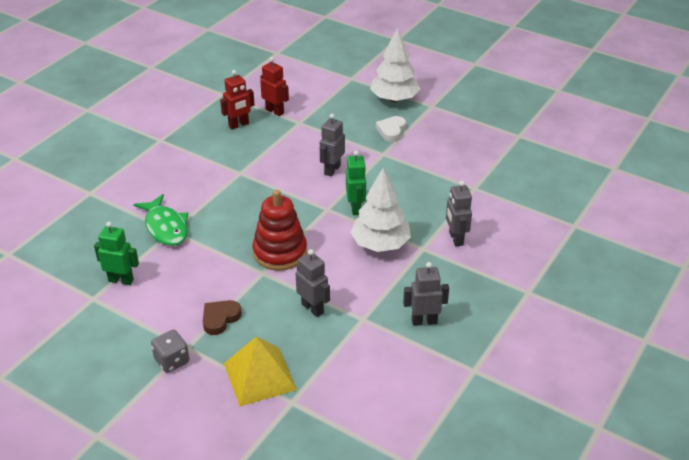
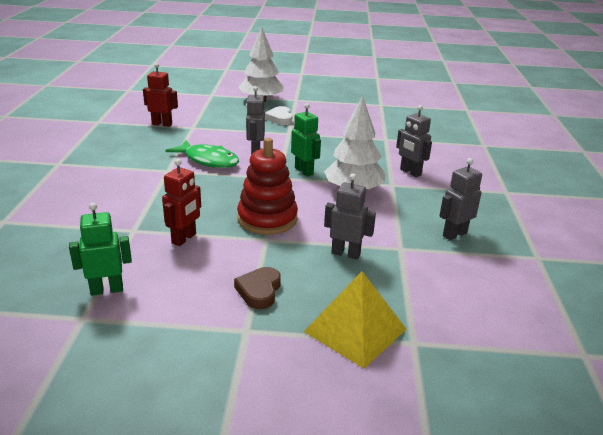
camera: 30 degrees left, 10 degrees down
green fish [133,194,188,246] -> green fish moved to [165,140,239,168]
grey dice [151,330,189,373] -> none
red robot [220,70,254,130] -> red robot moved to [162,159,201,246]

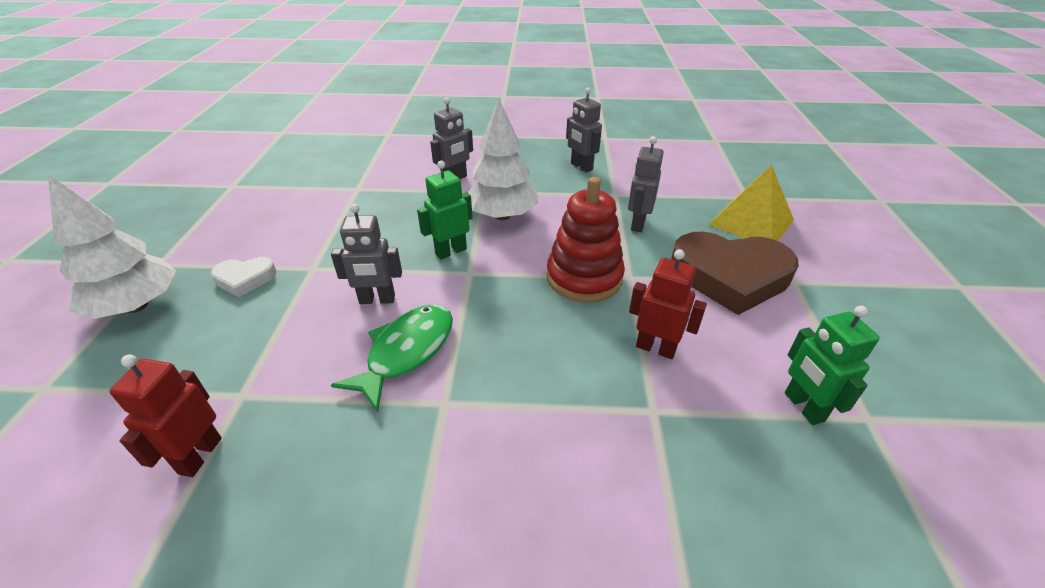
camera: 90 degrees left, 10 degrees up
brown heart [234,267,281,309] -> brown heart [671,232,798,315], size x2.05

